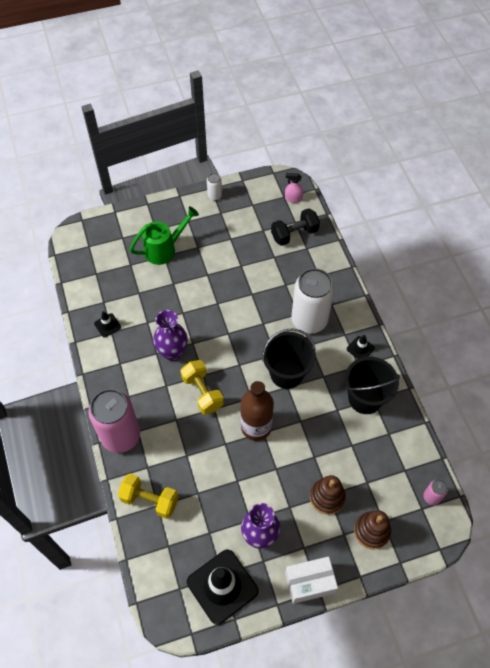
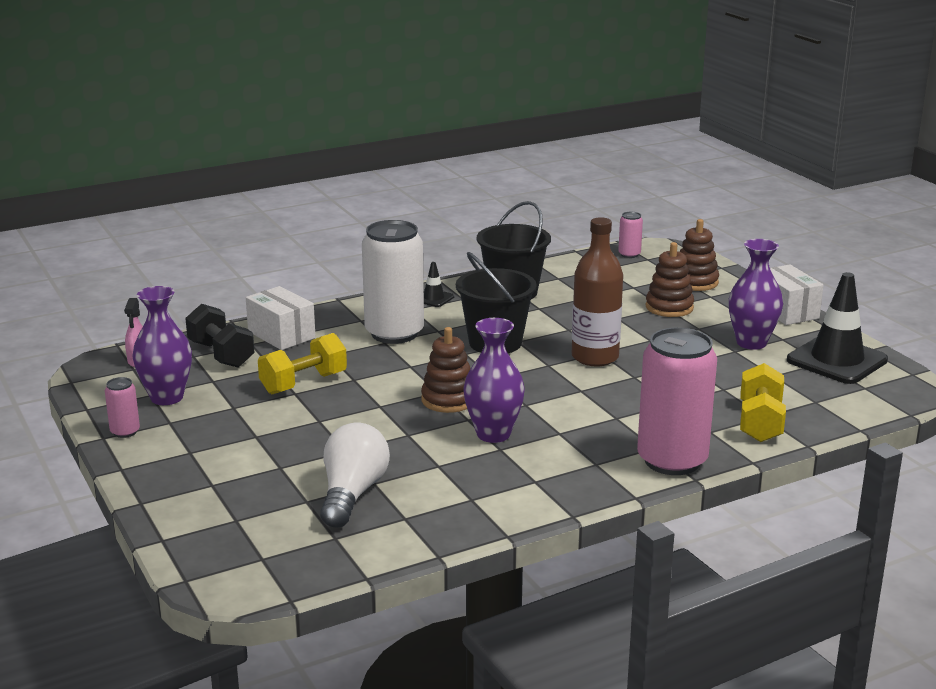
camera: 100 degrees left, 35 degrees down
black traffic cone [94,311,121,338] -> none
green watering can [130,206,199,265] -> none
yellow dumbbell [180,360,224,415] -> yellow dumbbell moved to [258,333,347,394]
white can [207,173,222,200] -> pink can [105,377,140,438]
none -> purple vase [132,286,192,405]
none -> white box [246,286,316,350]
none -> white light bulb [320,423,390,528]
none -> brown stacking toy [421,327,470,413]

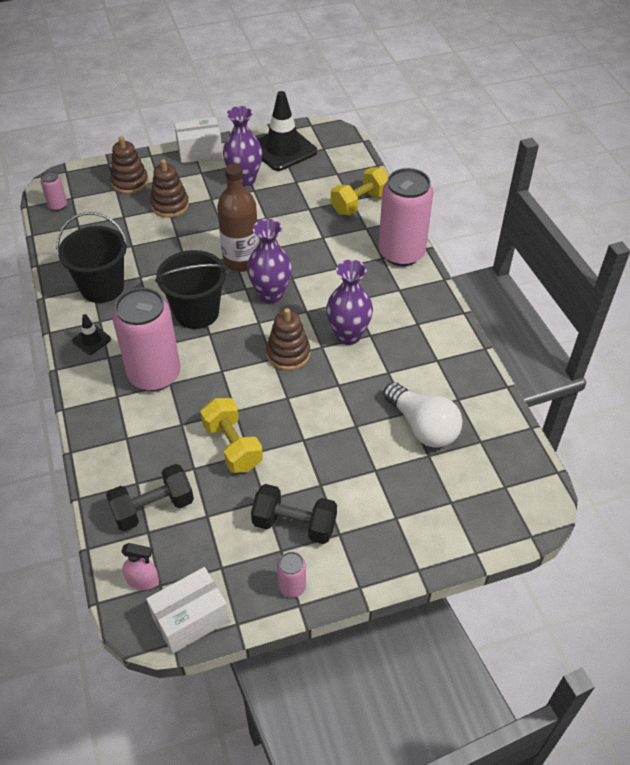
camera: 80 degrees left, 25 degrees up
purple vase [132,286,192,405] -> purple vase moved to [247,219,292,303]
white box [246,286,316,350] -> white box moved to [146,567,230,654]
white light bulb [320,423,390,528] -> white light bulb turned 150 degrees counterclockwise [383,382,463,448]
white can [362,220,424,344] -> pink can [112,287,180,391]
yellow dumbbell [740,363,786,442] -> yellow dumbbell turned 60 degrees counterclockwise [331,167,389,215]
none -> black dumbbell [251,484,337,544]

